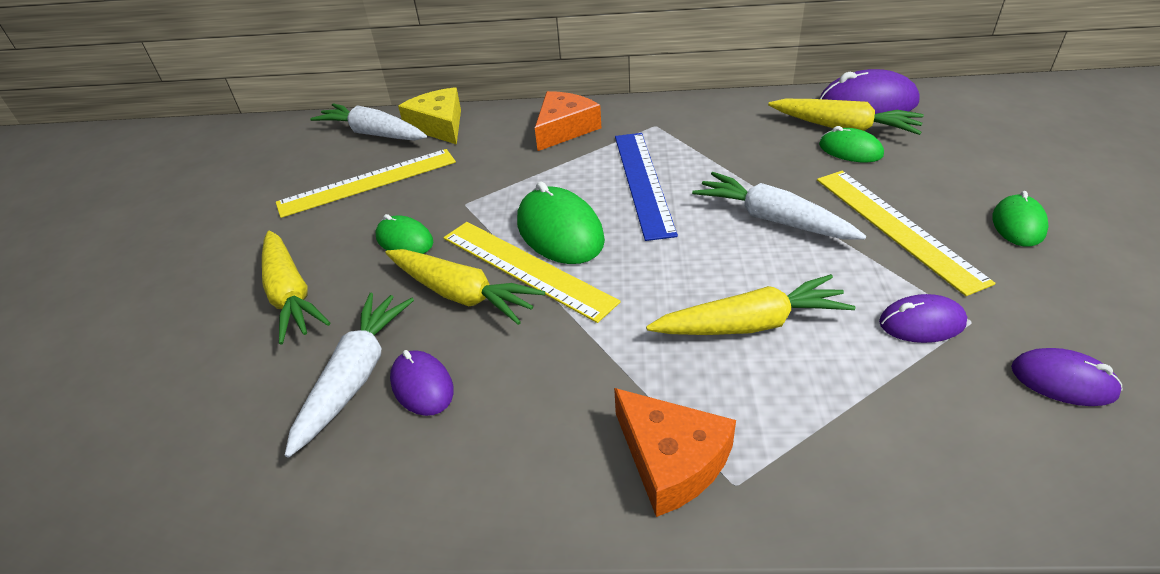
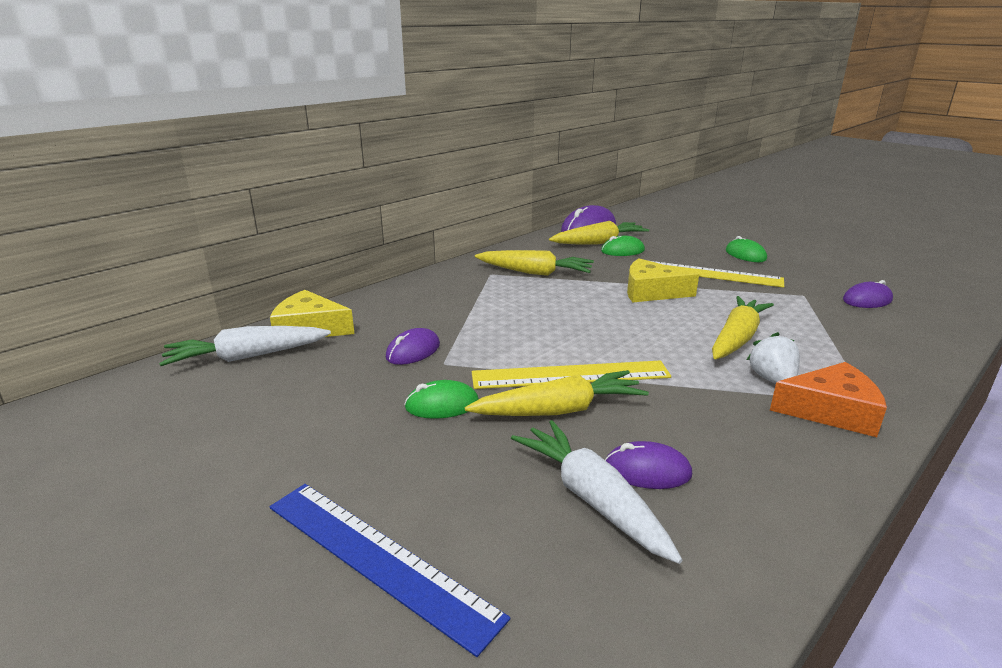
camera: 50 degrees left, 15 degrees down
yellow carrot [262,231,330,345] -> yellow carrot moved to [475,250,594,276]
yellow ruler [276,149,456,218] -> none
green mouse [517,181,605,264] -> none
orange cheese [535,91,601,151] -> none
blue ruler [615,133,678,241] -> blue ruler moved to [270,484,510,657]
white carrot [692,172,866,240] -> yellow cheese [627,258,699,302]
purple mouse [879,294,967,343] -> purple mouse moved to [386,328,440,365]
none -> white strawberry [747,332,800,384]

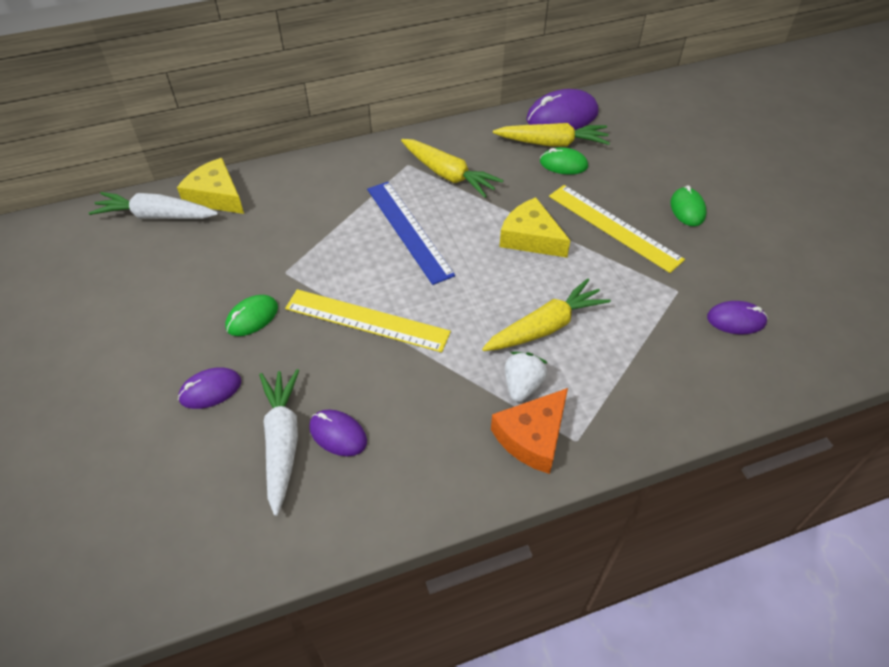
camera: 25 degrees right, 25 degrees up
blue ruler [270,484,510,657] -> blue ruler moved to [367,182,455,285]
purple mouse [386,328,440,365] -> purple mouse moved to [178,367,241,409]
green mouse [404,380,479,419] -> green mouse turned 60 degrees counterclockwise [225,295,278,336]
yellow carrot [465,370,649,416] -> none
orange cheese [770,362,887,437] -> orange cheese turned 105 degrees clockwise [491,388,568,474]

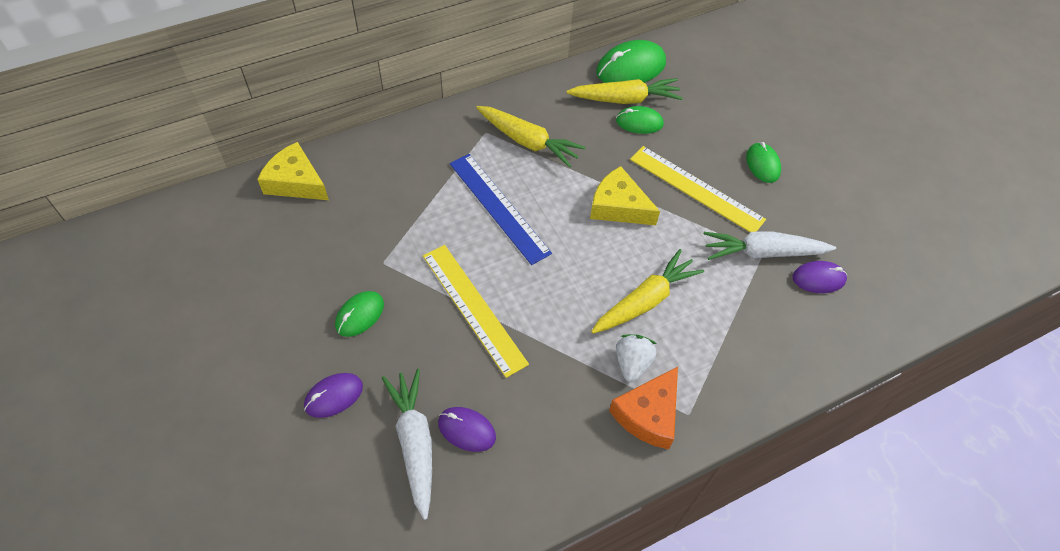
camera: 10 degrees left, 5 degrees up
white carrot [89,192,218,219] -> white carrot moved to [704,231,836,260]
yellow ruler [285,289,451,352] -> yellow ruler turned 45 degrees clockwise [423,245,529,378]
purple mouse [526,89,598,130] -> green mouse [596,40,666,83]

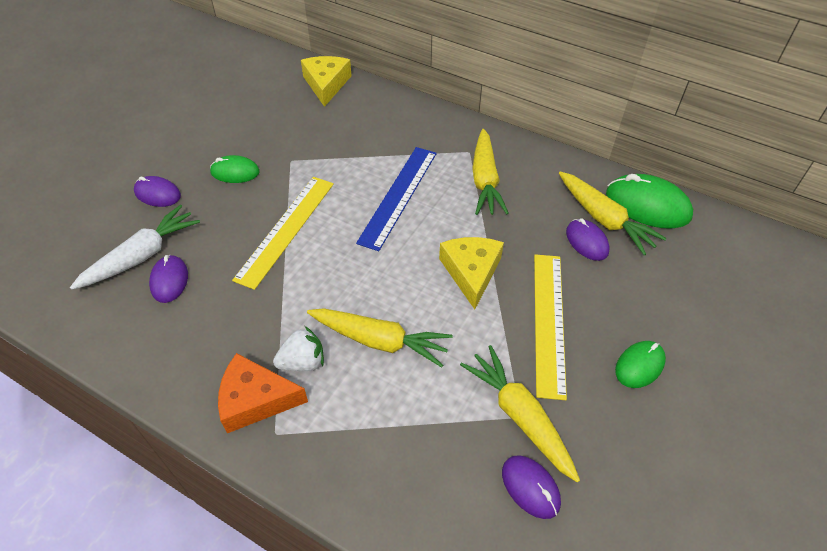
camera: 60 degrees right, 5 degrees down
green mouse [616,106,664,134] -> purple mouse [566,218,610,261]
white carrot [704,231,836,260] -> yellow carrot [460,345,580,483]

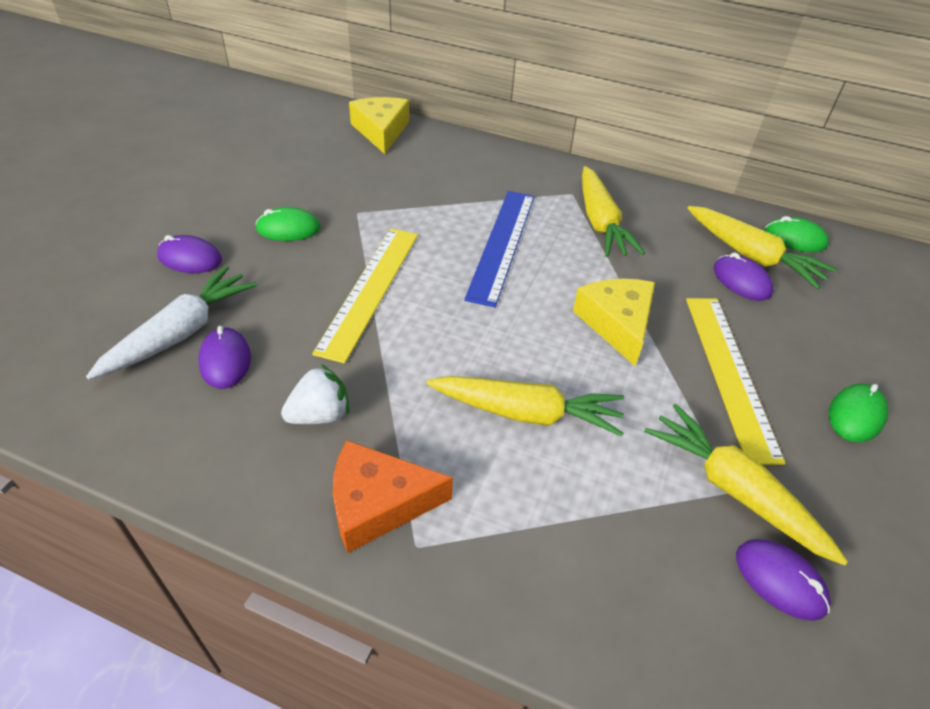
camera: 10 degrees left, 5 degrees down
white strawberry [273,326,324,371] -> white strawberry moved to [281,364,350,424]
green mouse [606,174,693,229] -> green mouse [765,216,829,252], size x0.60

